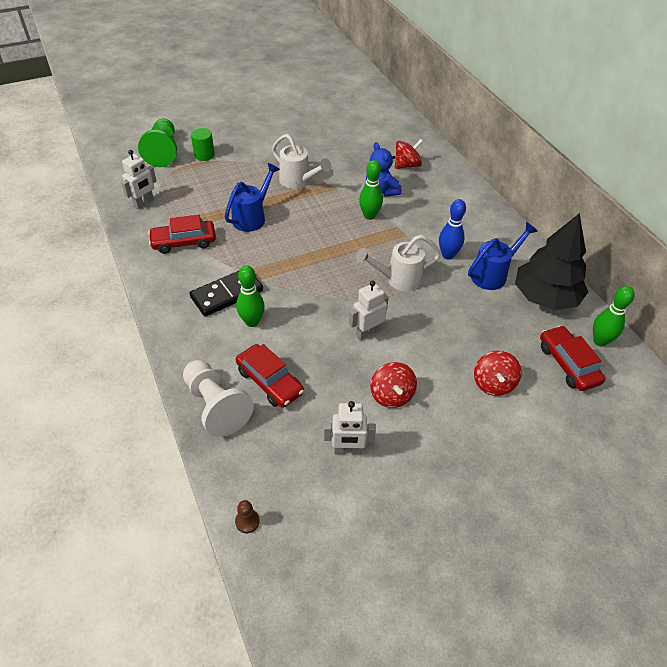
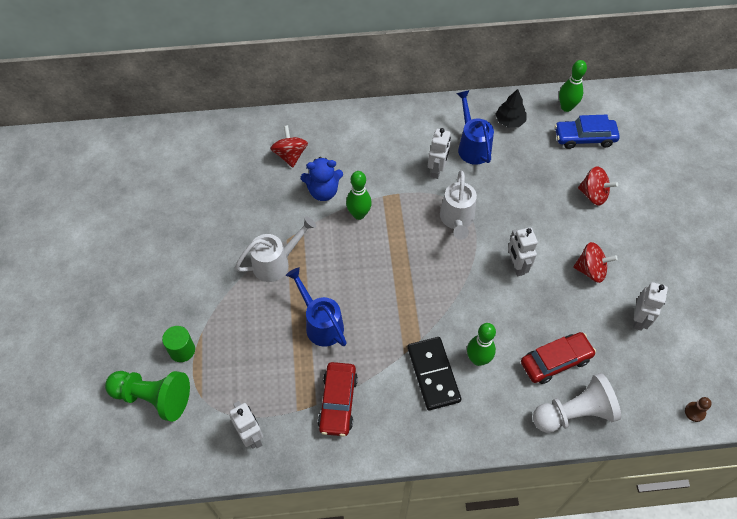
camera: 70 degrees left, 10 degrees up
blue bowling pin [439,199,466,260] -> white robot [428,128,451,179]
black tree [515,213,588,310] -> black tree [495,89,527,128], size x0.50
red car [540,325,605,391] -> blue car [555,115,620,149]

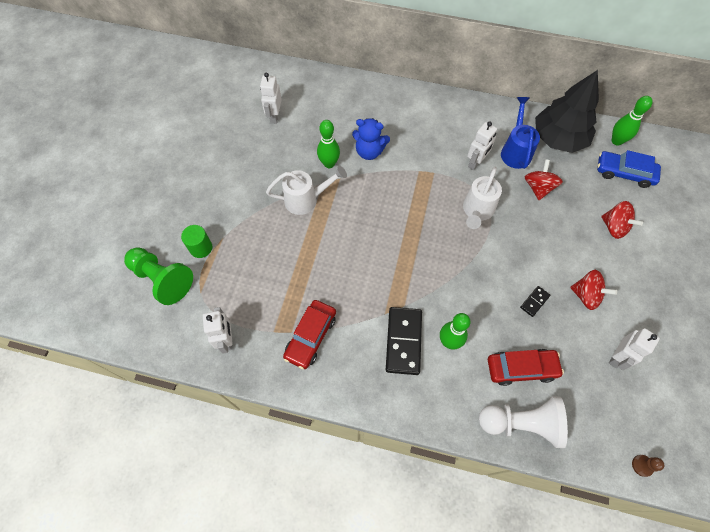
camera: 20 degrees right, 5 degrees up
red spinning top [270,125,308,168] -> red spinning top moved to [525,159,563,200]
blue watering can [286,267,347,347] -> none
green bowling pin [346,171,372,220] -> green bowling pin moved to [317,120,340,168]
black tree [495,89,527,128] -> black tree [535,70,599,153], size x2.02
white robot [508,227,538,276] -> white robot moved to [260,73,282,124]
none -> black domino [520,286,550,317]

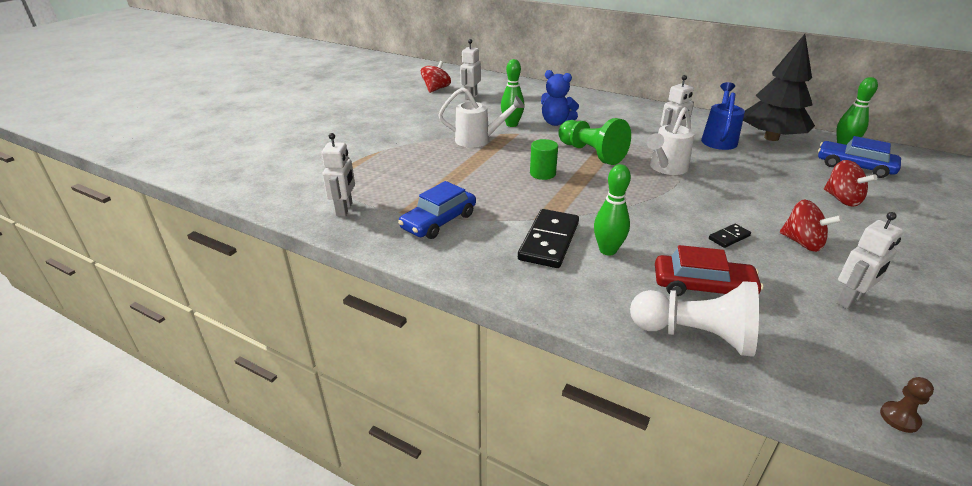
camera: 15 degrees right, 30 degrees down
green pawn [124,247,193,305] -> green pawn moved to [558,118,631,165]
green cylinder [181,225,212,258] -> green cylinder moved to [530,139,558,180]
red car [283,300,336,369] -> blue car [398,181,476,239]
red spinning top [525,159,563,200] -> red spinning top moved to [421,61,451,93]

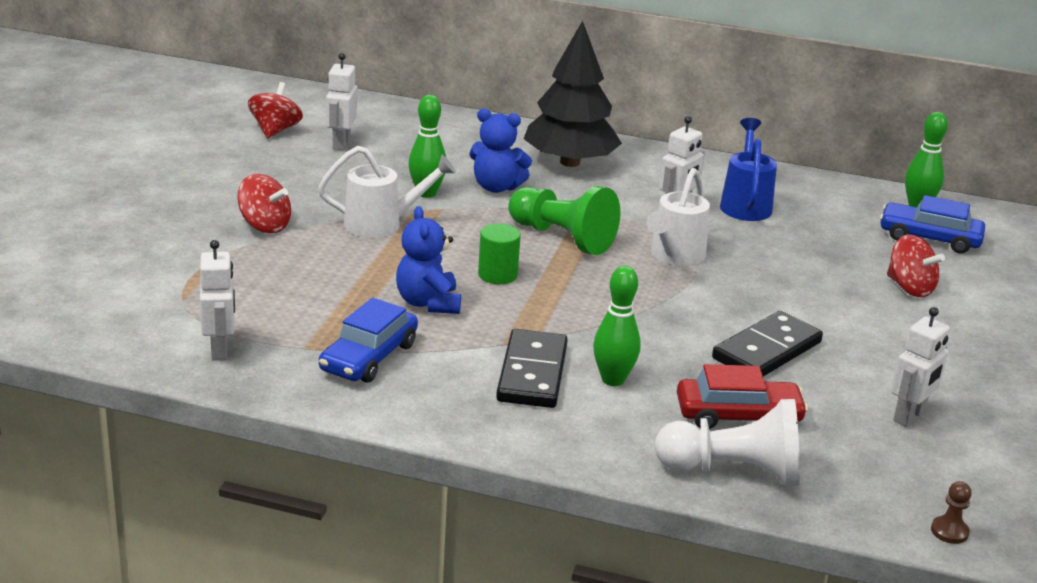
camera: 15 degrees left, 5 degrees down
black domino [709,224,751,248] -> black domino [712,311,823,376], size x2.08
black tree [743,34,815,141] -> black tree moved to [524,20,622,167]
red spinning top [780,199,842,252] -> red spinning top moved to [237,174,291,233]
none -> blue teddy bear [396,206,461,314]

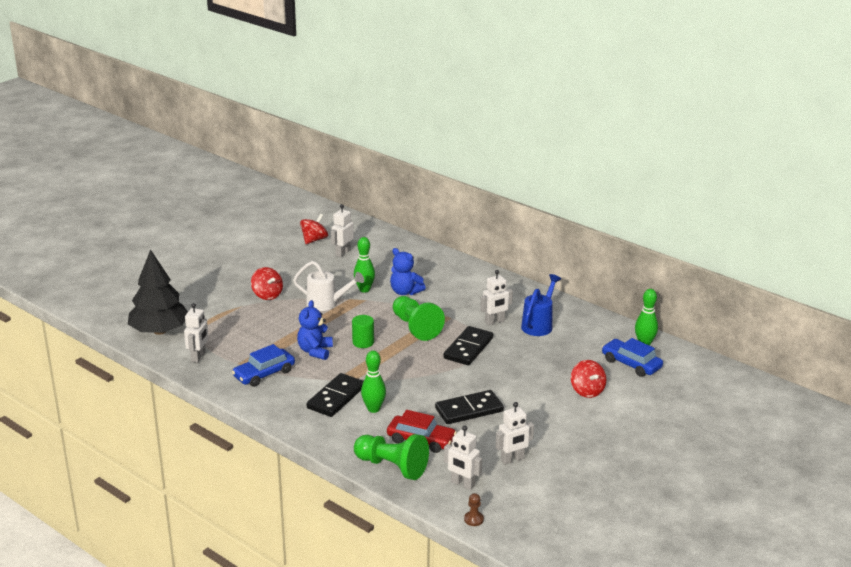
camera: 25 degrees right, 0 degrees up
black tree [524,20,622,167] -> black tree moved to [128,249,188,335]
white watering can [647,168,710,266] -> black domino [443,326,493,365]
white pawn [655,399,800,486] -> green pawn [354,434,429,480]
none -> white robot [444,426,482,490]

